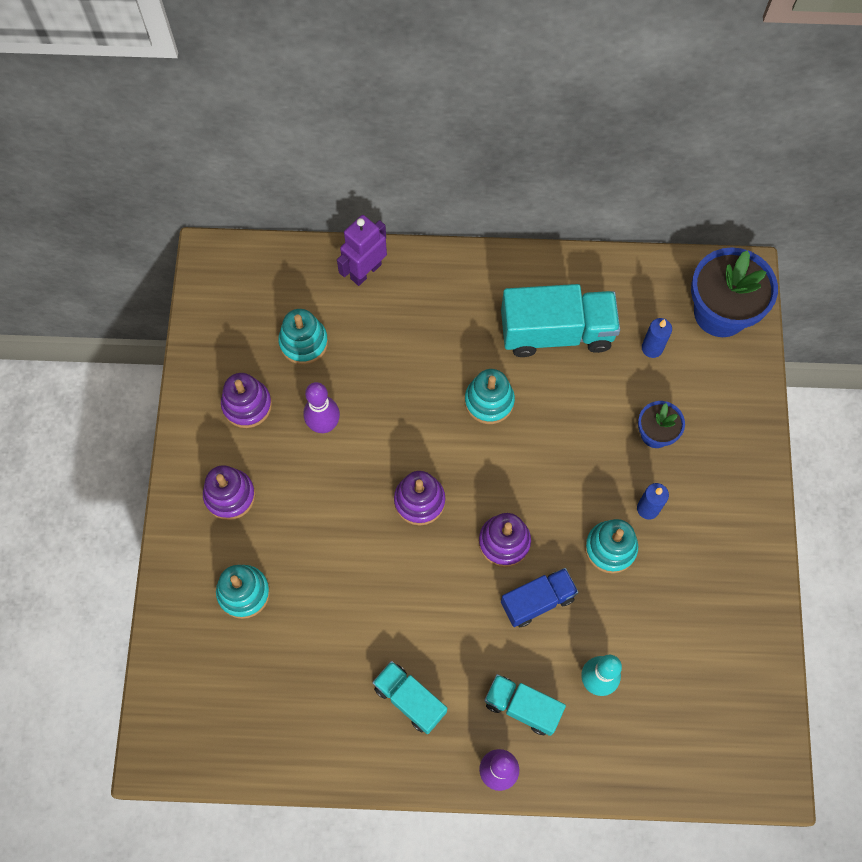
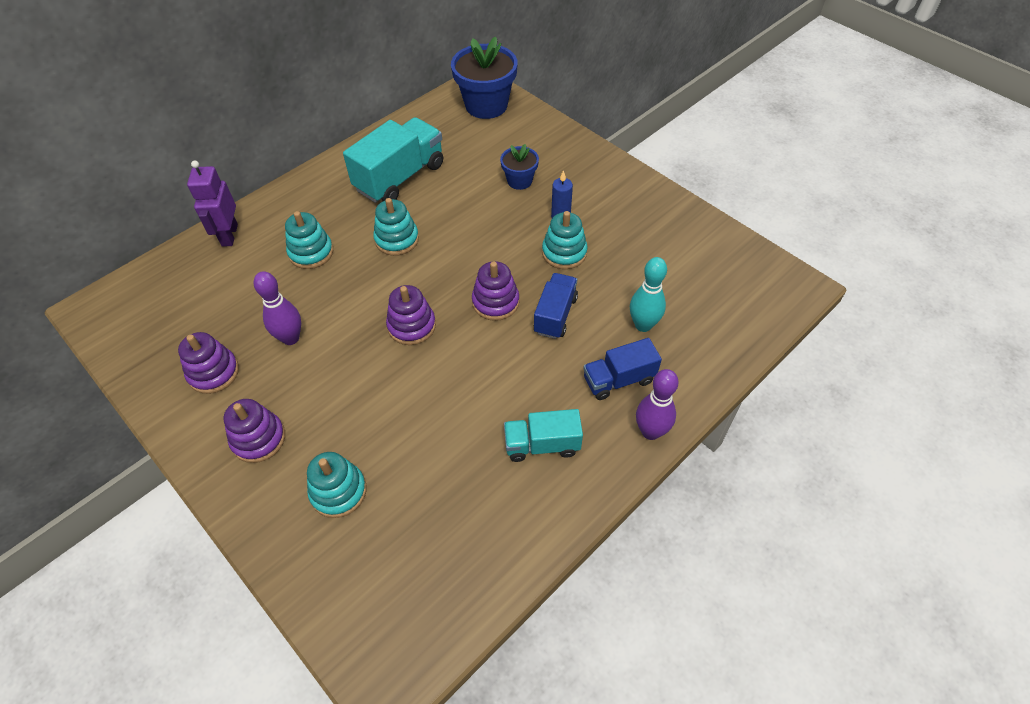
camera: 45 degrees left, 15 degrees down
turquoise stacking toy [278,309,328,365] -> turquoise stacking toy moved to [285,211,333,269]
turquoise truck [485,674,566,736] -> blue truck [583,338,662,400]
blue candle [642,318,672,358] -> none

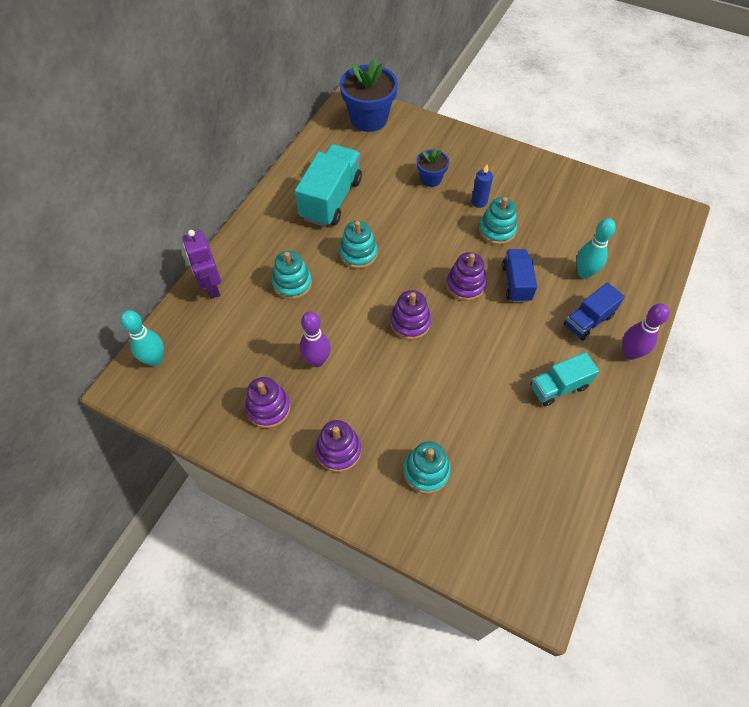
camera: 20 degrees left, 5 degrees up
none -> turquoise bowling pin [120,310,164,366]

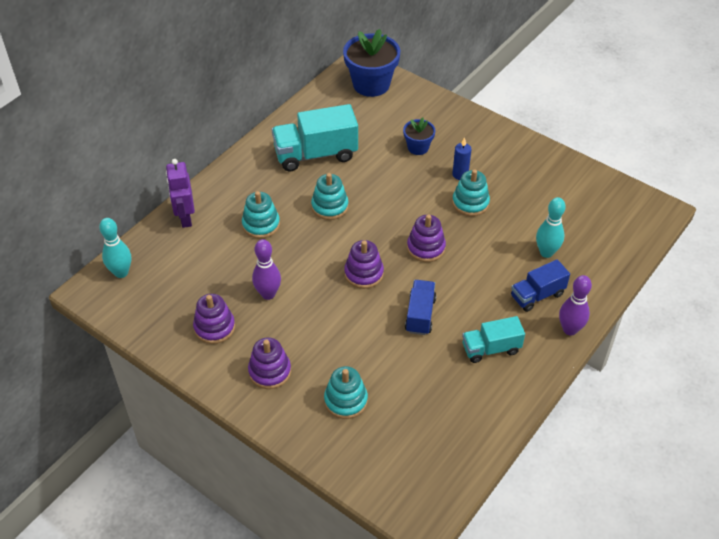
camera: 10 degrees right, 10 degrees down
turquoise truck [295,144,362,227] -> turquoise truck turned 135 degrees counterclockwise [272,104,358,171]
blue truck [502,249,537,303] -> blue truck moved to [405,280,436,335]

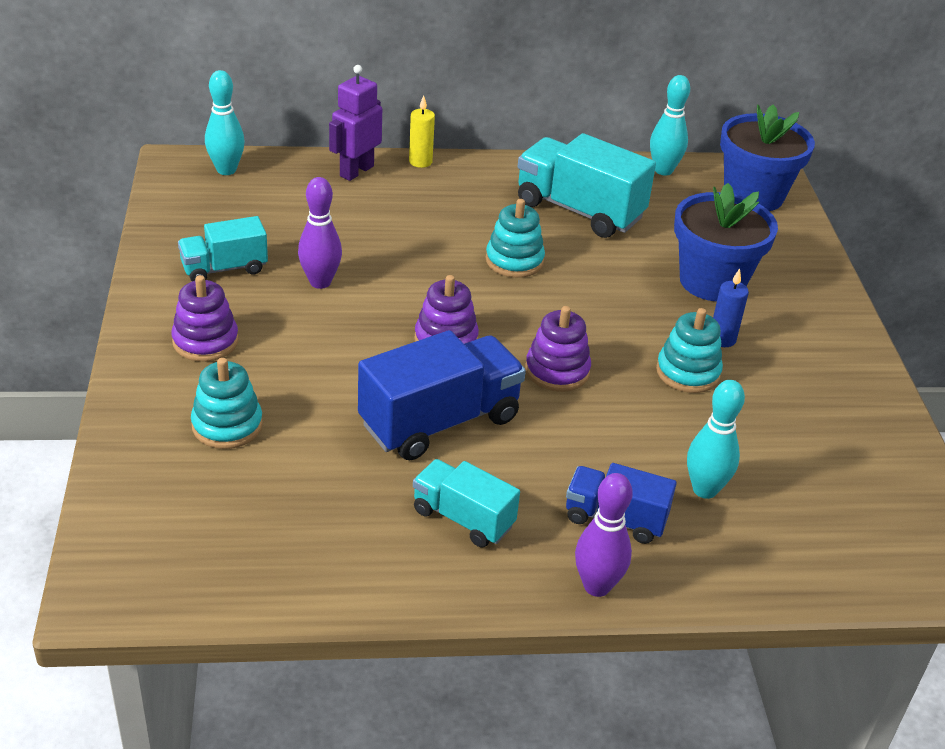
camera: 45 degrees right, 10 degrees down
purple stacking toy [193,294,235,344] -> turquoise truck [178,216,268,281]
turquoise stacking toy [242,191,280,239] -> none
blue flower pot [403,118,436,155] -> blue flower pot [674,183,778,301], size x1.86
blue truck [405,280,436,335] -> blue truck [358,330,526,460], size x1.68
none -> yellow candle [409,95,435,168]
none -> turquoise bowling pin [650,75,690,175]

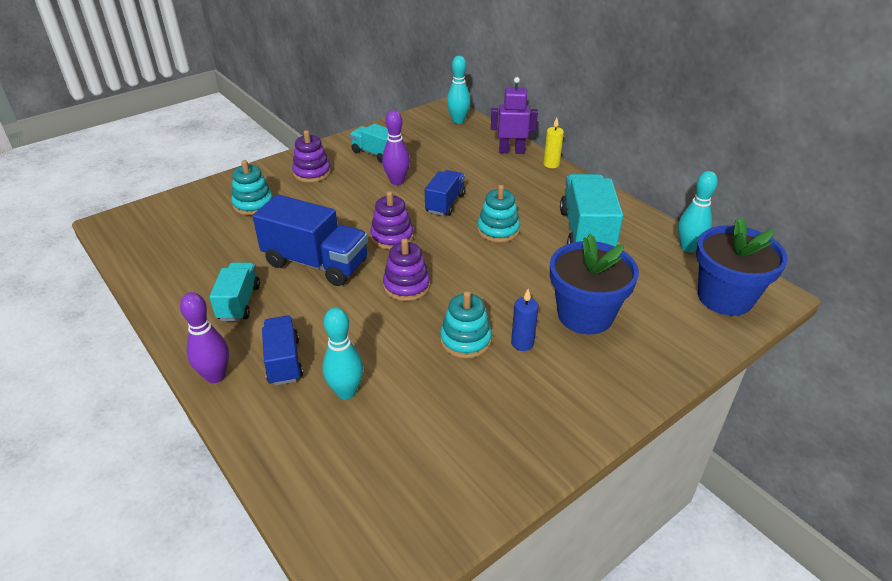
camera: 60 degrees right, 0 degrees up
none -> blue truck [425,170,465,216]

